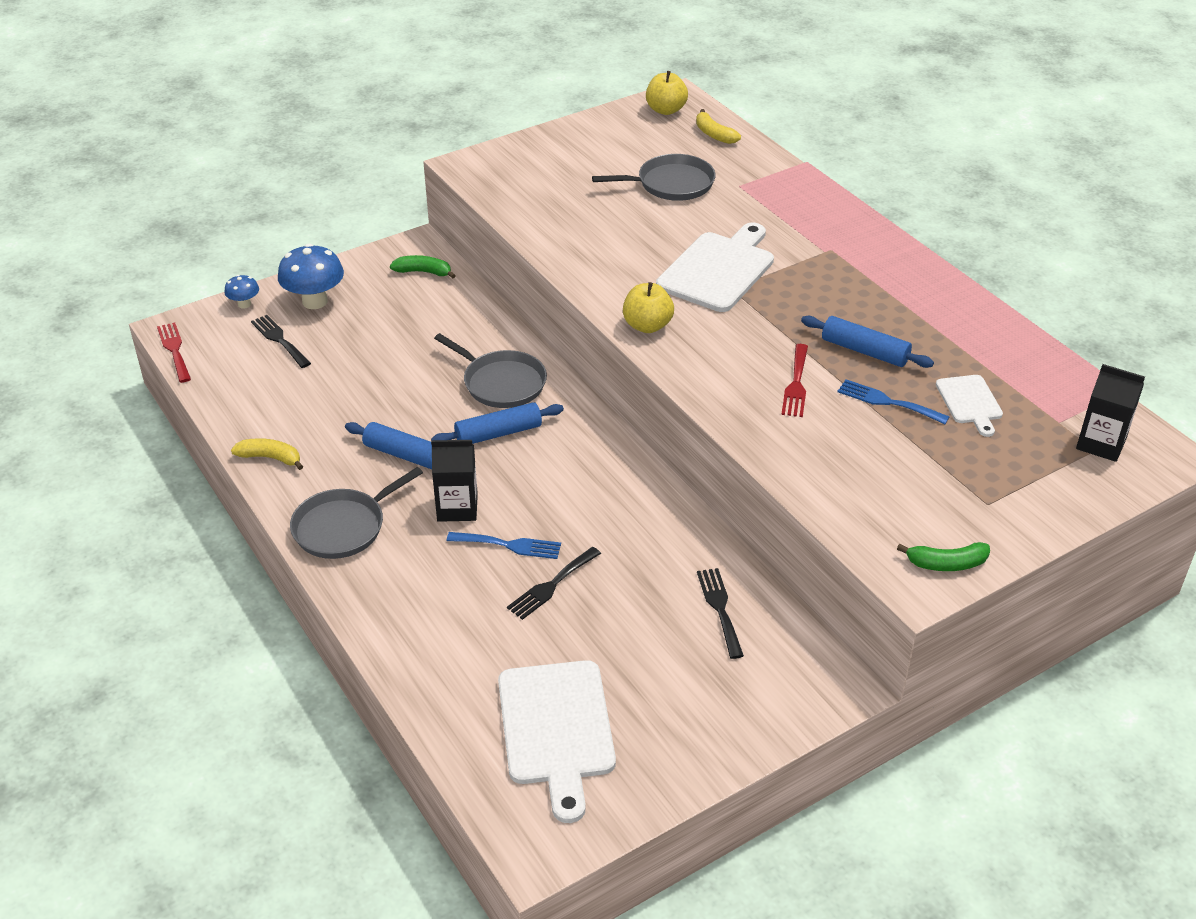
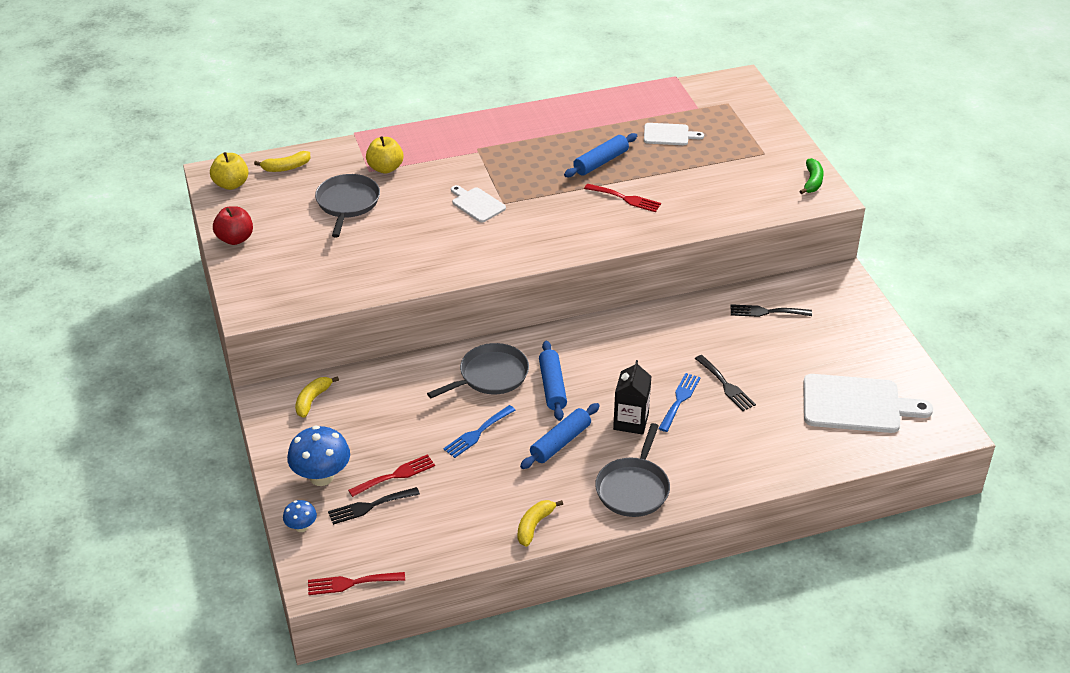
camera: 75 degrees left, 0 degrees up
grey pan [290,467,423,559] -> grey pan turned 45 degrees clockwise [595,423,670,517]
green banana [390,255,456,279] -> yellow banana [295,376,339,418]
yellow apple [623,282,674,333] -> yellow apple moved to [366,136,404,174]
white cutting board [656,223,774,312] -> white cutting board [451,185,506,223], size x0.54
blue fork [838,379,949,424] -> blue fork moved to [443,405,515,458]
black carton [1076,364,1145,462] -> none
none -> red apple [213,206,253,245]
none -> red fork [348,454,435,497]

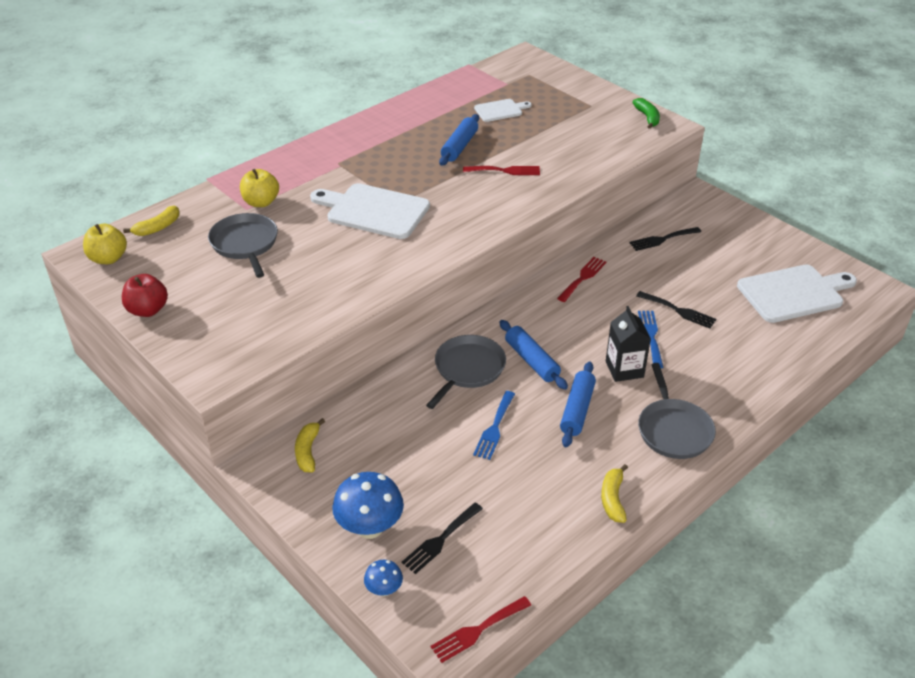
camera: 25 degrees left, 0 degrees up
red fork [348,454,435,497] -> red fork moved to [557,257,606,302]
white cutting board [451,185,506,223] -> white cutting board [310,183,430,239], size x1.85

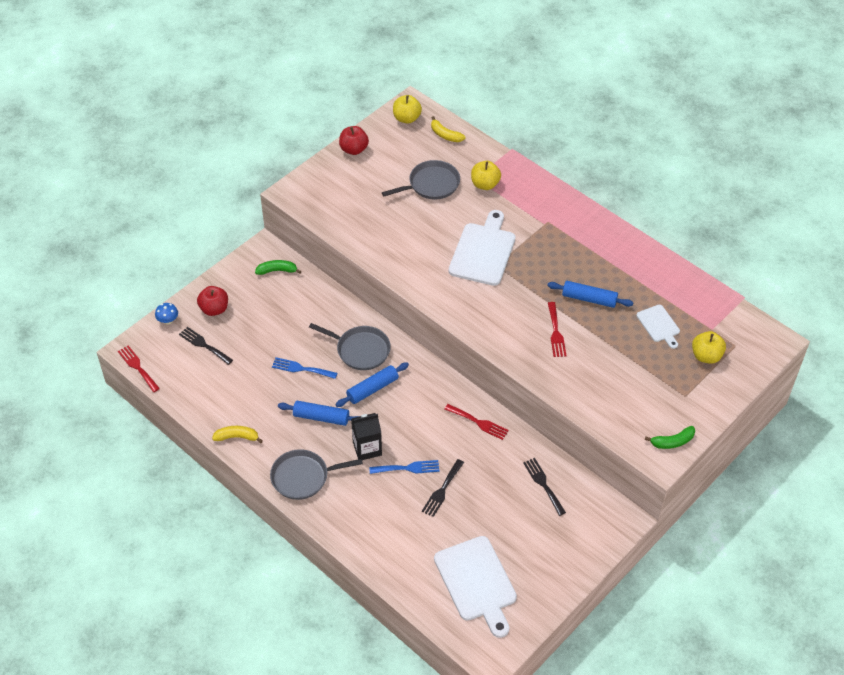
camera: 85 degrees right, 10 degrees up
yellow banana [295,418,325,472] -> green banana [255,260,302,275]
blue mushroom [332,472,404,539] -> red apple [197,286,228,316]
none -> yellow apple [692,331,726,364]

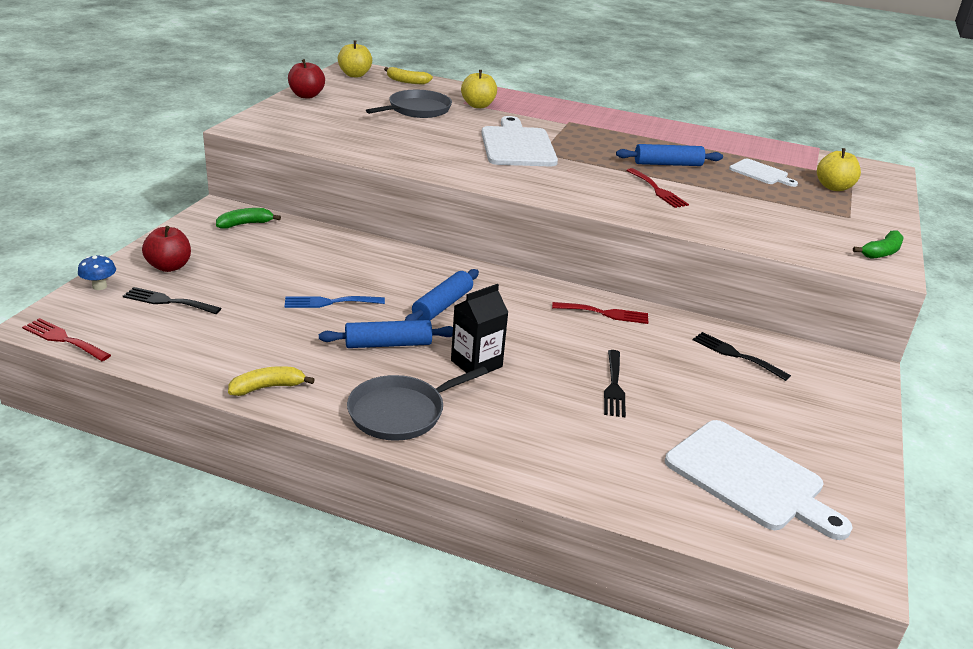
camera: 25 degrees left, 20 degrees down
grey pan [309,323,391,370] -> none
blue fork [369,460,439,474] -> none

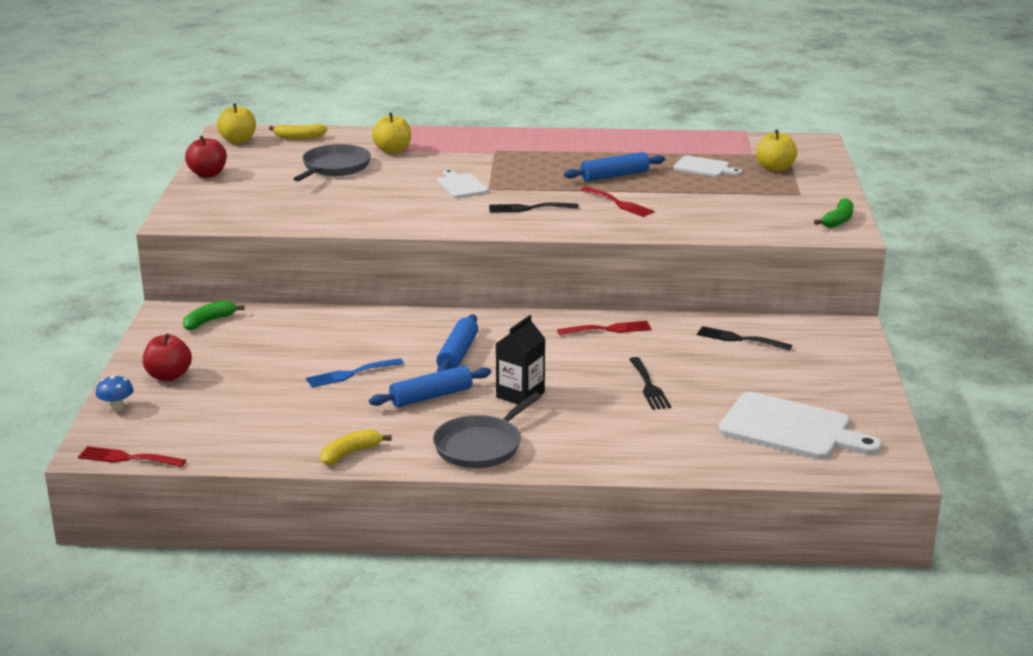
camera: 15 degrees left, 5 degrees down
black fork [123,287,221,314] -> black fork moved to [489,202,579,213]
white cutting board [481,116,558,166] -> white cutting board [437,169,488,198], size x0.54

